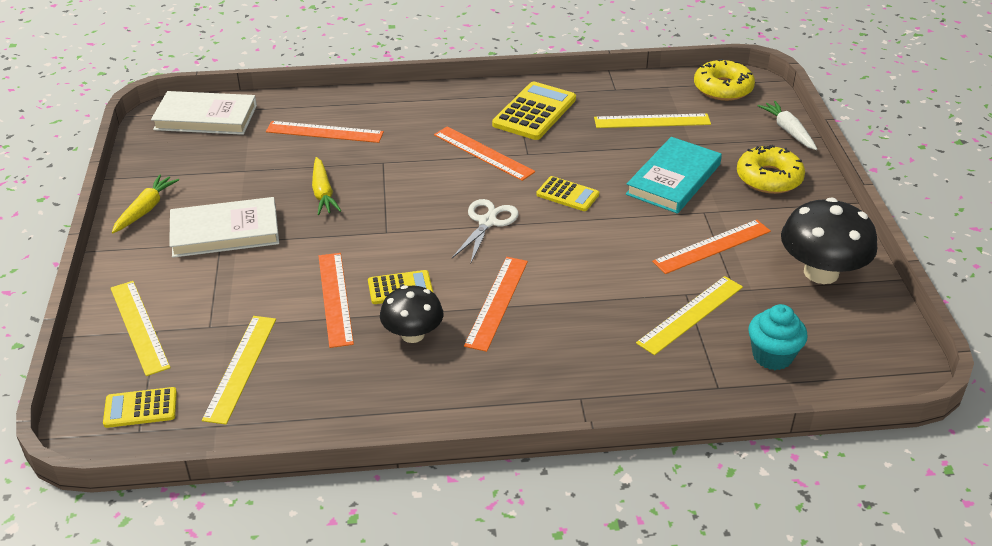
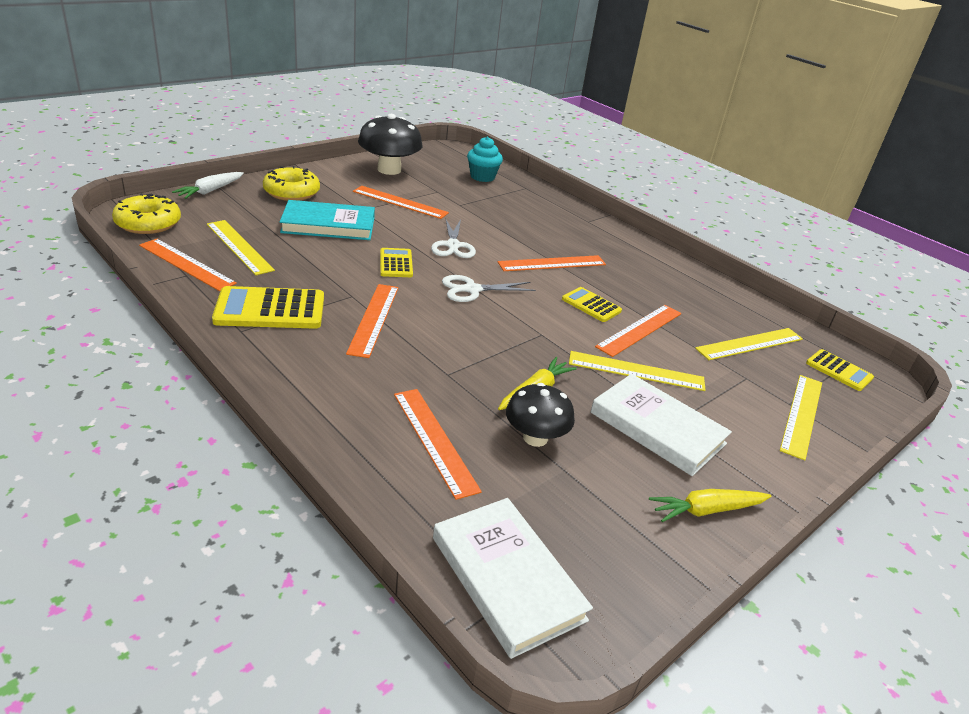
camera: 130 degrees left, 5 degrees down
black mushroom [380,285,443,343] -> black mushroom moved to [506,383,575,447]
yellow ruler [636,276,743,355] -> yellow ruler moved to [569,351,705,391]
none -> orange ruler [139,239,237,291]
none -> white scissors [431,218,476,258]

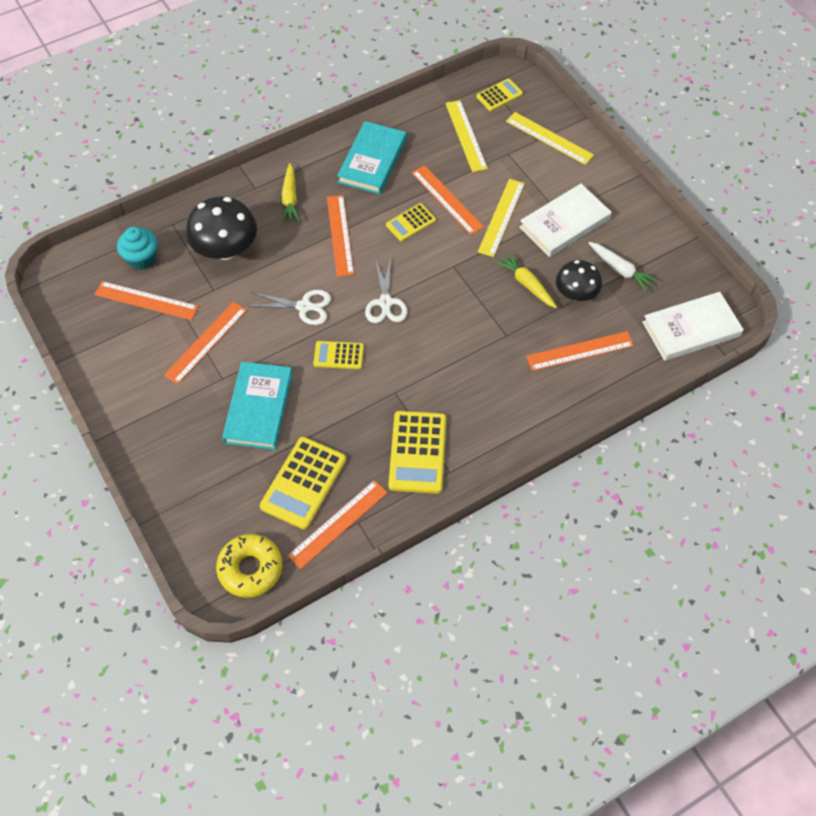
camera: 75 degrees left, 25 degrees up
white carrot [172,172,244,199] -> white carrot moved to [589,242,658,292]
yellow ruler [207,220,275,275] -> yellow calculator [260,437,346,530]
yellow donut [263,166,320,201] -> none
orange ruler [346,284,398,358] -> orange ruler moved to [95,281,198,320]
black mushroom [358,114,422,175] -> black mushroom moved to [186,197,257,260]
yellow carrot [649,489,771,522] -> yellow carrot moved to [281,163,300,223]
none -> turquoise book [337,121,406,194]

